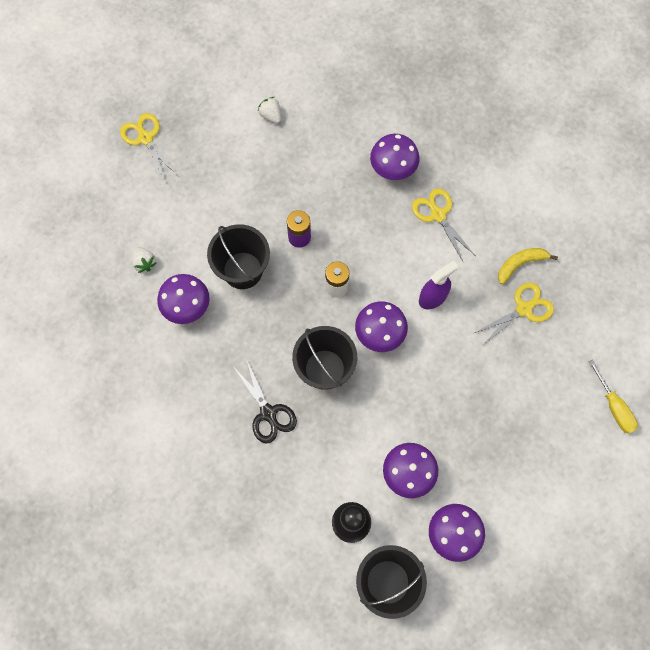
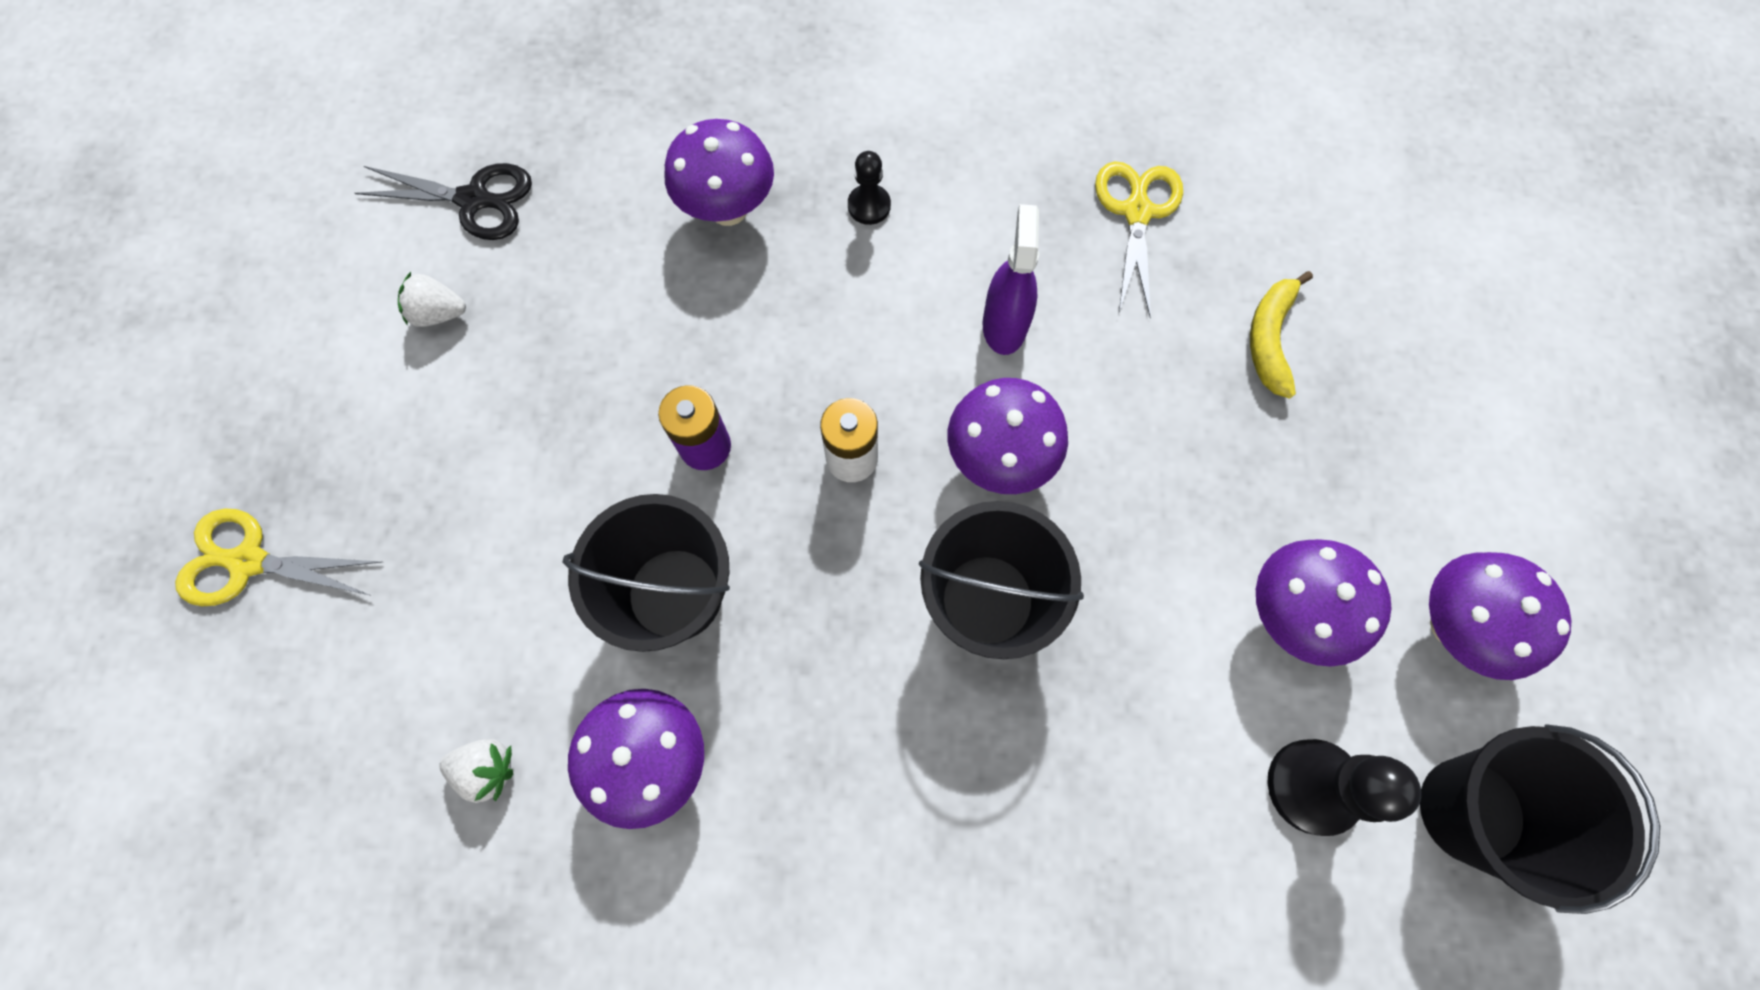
camera: 50 degrees left, 0 degrees up
black scissors [234,361,297,444] -> black scissors moved to [355,163,532,240]
yellow scissors [412,188,475,263] -> black pawn [848,151,891,225]
yellow banana [498,248,558,284] -> yellow banana moved to [1250,271,1313,399]
yellow screwdriver [588,360,638,434] -> none

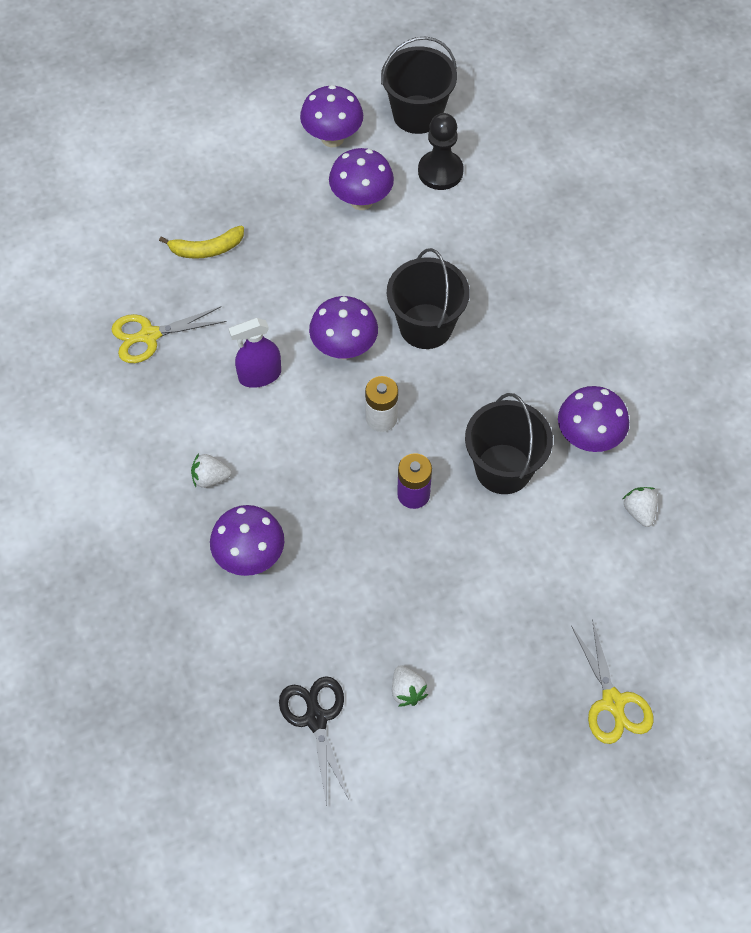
camera: 115 degrees left, 10 degrees down
black pawn [848,151,891,225] -> white strawberry [191,453,231,488]

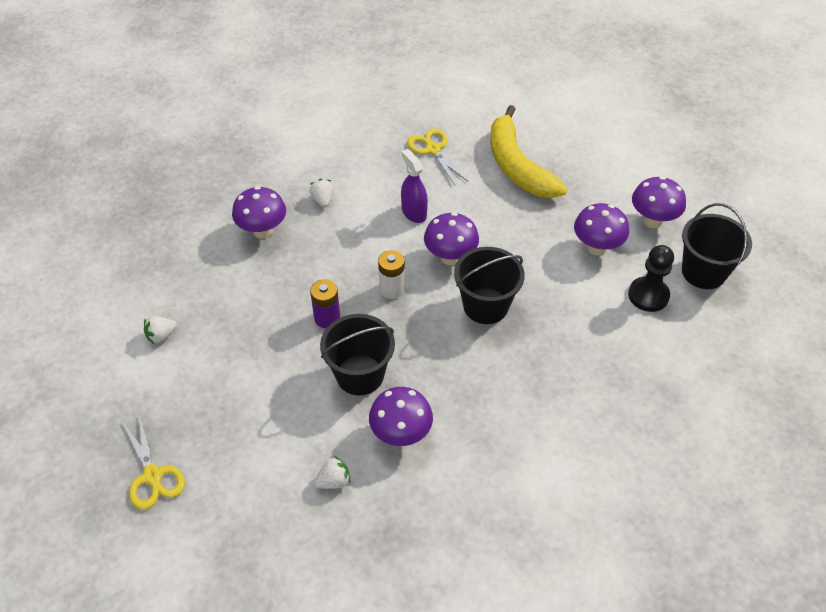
camera: 80 degrees right, 10 degrees down
yellow banana [159,226,244,259] -> yellow banana [490,105,567,198], size x2.04
black scissors [279,676,349,806] -> none
yellow scissors [571,619,653,744] -> yellow scissors turned 90 degrees counterclockwise [122,413,185,510]

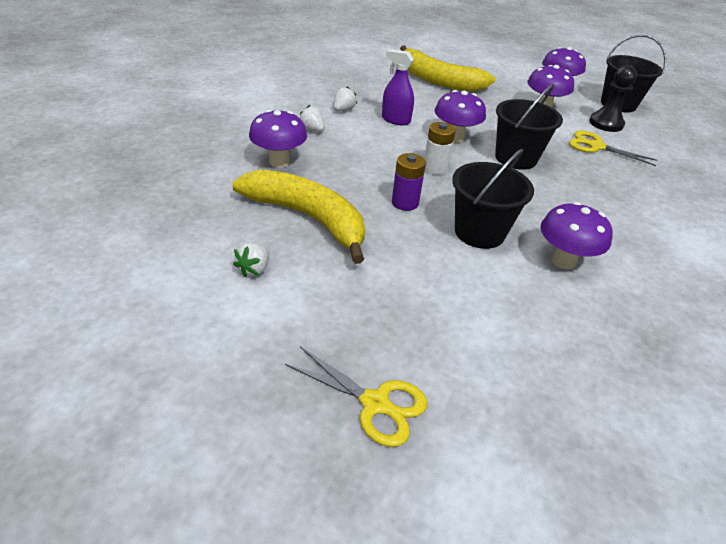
camera: 35 degrees left, 10 degrees down
white strawberry [314,456,350,489] -> white strawberry moved to [334,86,357,111]
yellow scissors [407,129,468,185] -> yellow scissors moved to [569,130,657,166]
none -> yellow banana [232,169,365,264]

